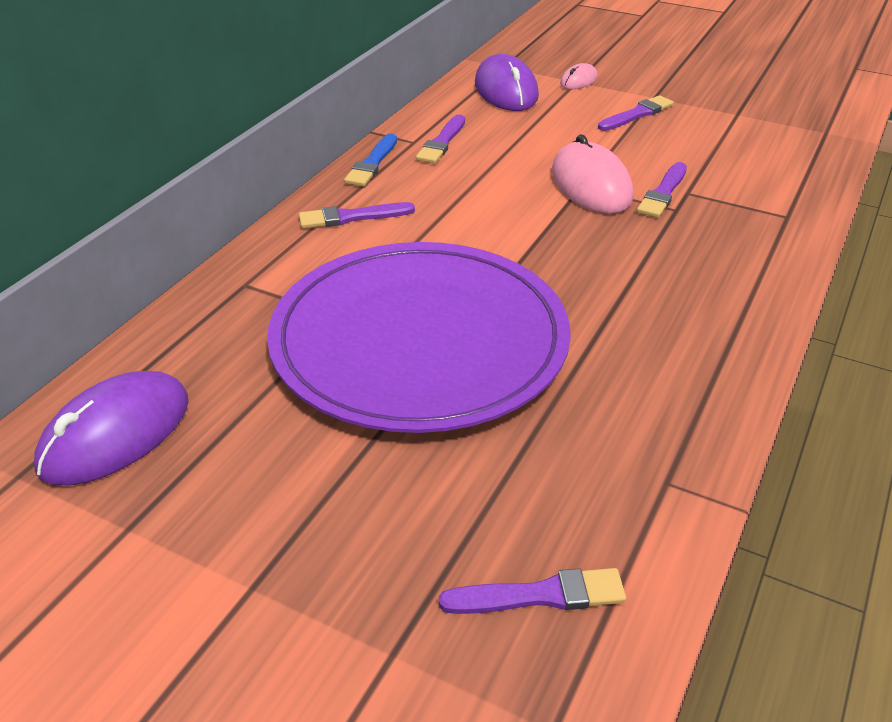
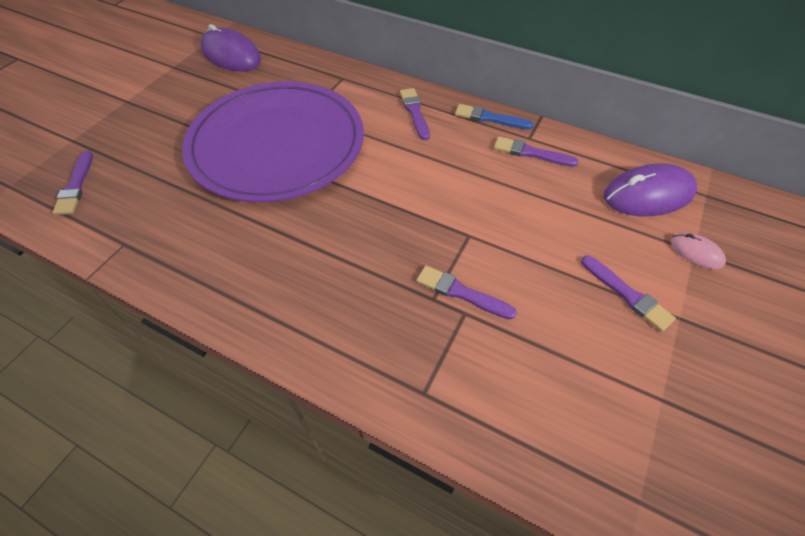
camera: 90 degrees right, 15 degrees up
pink mouse [552,134,633,214] -> none

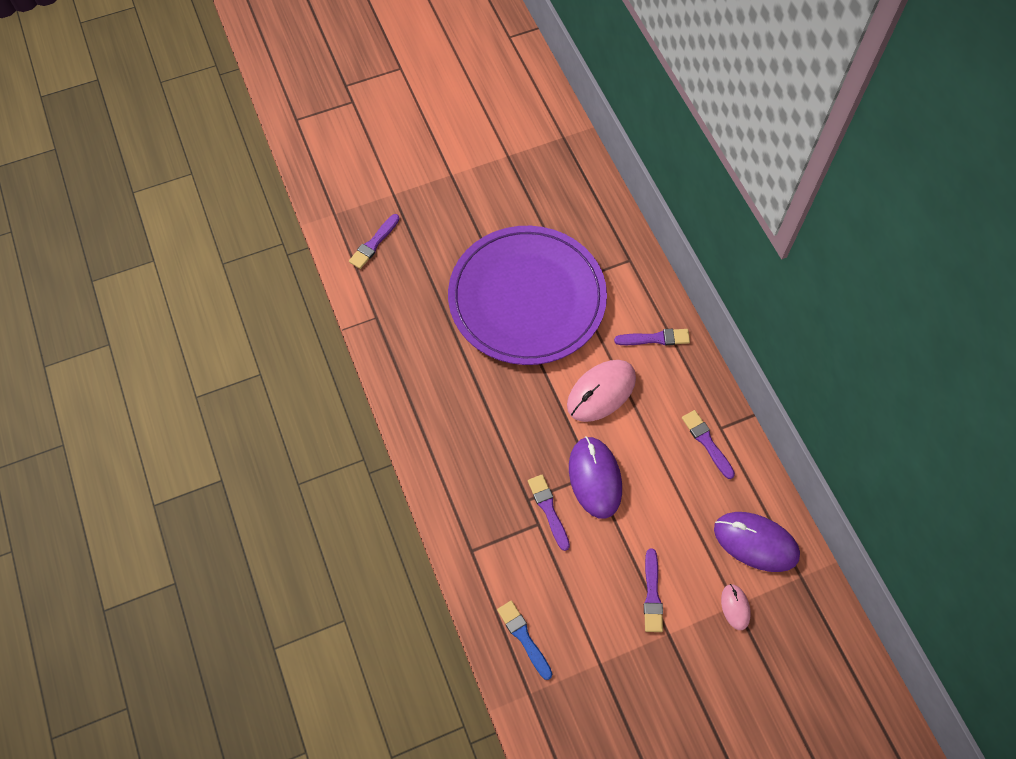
camera: 40 degrees right, 10 degrees up
purple mouse [201,24,261,71] -> purple mouse moved to [569,436,622,519]
purple brush [400,88,430,140] -> purple brush turned 60 degrees clockwise [614,329,690,345]
blue brush [455,104,534,129] -> blue brush moved to [497,601,552,680]
none -> pink mouse [567,360,636,422]

